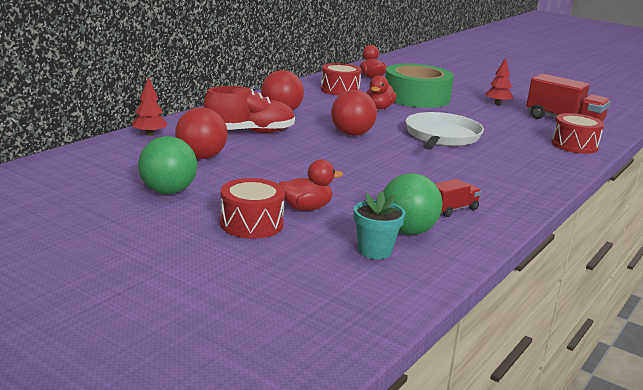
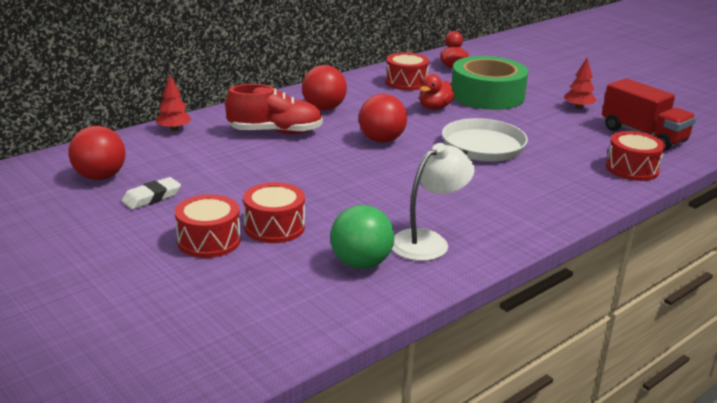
camera: 15 degrees right, 5 degrees up
green ball [138,136,197,194] -> white eraser [122,177,181,210]
red ball [175,108,228,159] -> red ball moved to [69,126,125,180]
red duck [279,159,343,211] -> red drum [243,182,305,243]
turquoise flower pot [354,191,405,259] -> none
red truck [435,179,481,217] -> white lamp [392,143,475,261]

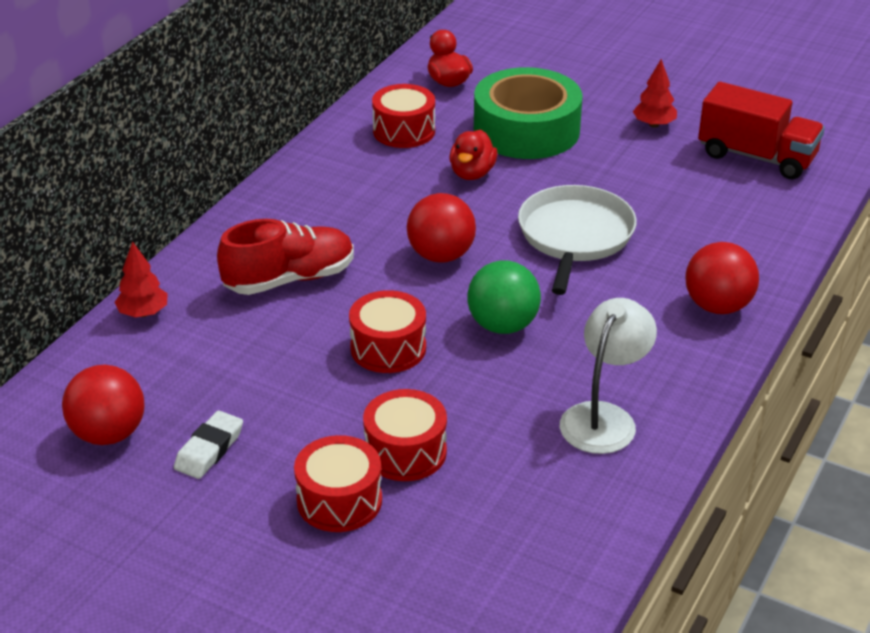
camera: 20 degrees left, 10 degrees up
red ball [302,65,347,110] -> red ball moved to [685,242,759,314]
green ball [330,205,394,269] -> green ball moved to [467,261,541,334]
red drum [606,131,665,181] -> red drum moved to [349,290,426,373]

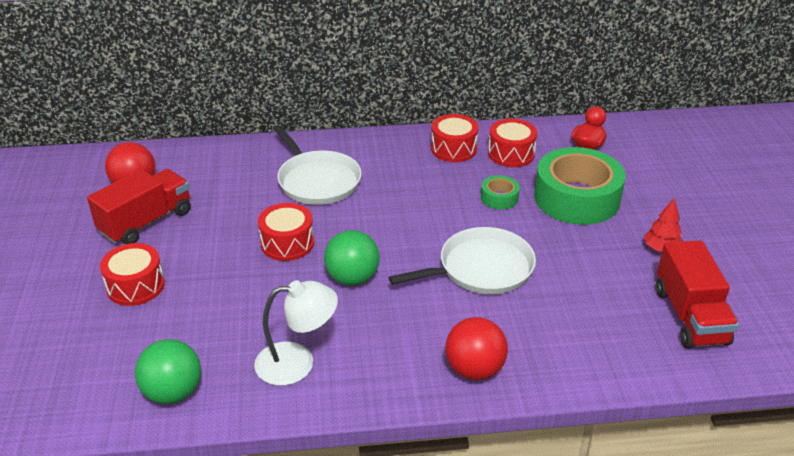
camera: 55 degrees right, 0 degrees up
red tree [114,241,168,318] -> none
white eraser [174,410,243,479] -> red truck [87,169,191,244]
red shoe [217,219,354,295] -> white pan [274,126,362,205]
red drum [363,389,447,481] -> red drum moved to [431,114,479,162]
red ball [407,193,476,263] -> none
red duck [450,130,497,180] -> green tape [481,175,520,210]
none -> green ball [135,339,201,404]

